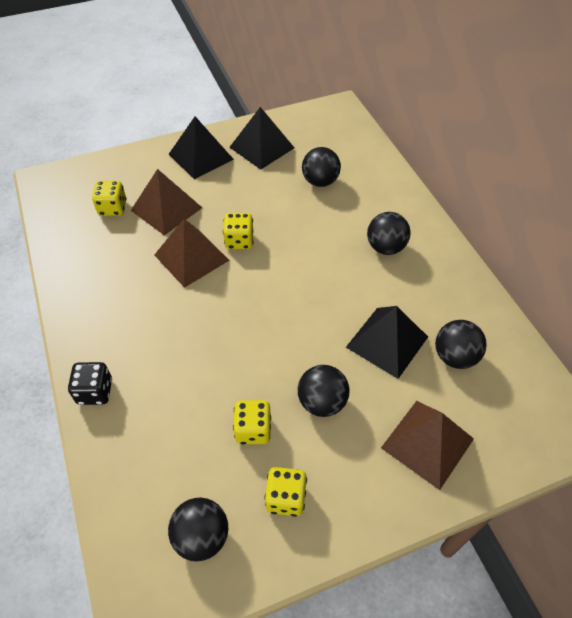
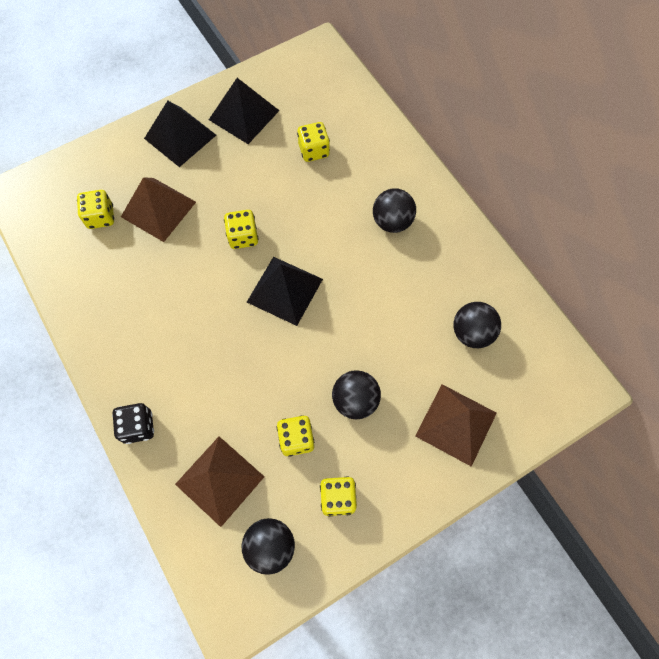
camera: 10 degrees left, 15 degrees up
brown pyramid [154,219,229,288] -> brown pyramid moved to [175,436,265,527]
black ball [302,147,341,187] -> yellow dice [297,122,330,162]
black pyramid [346,306,428,379] -> black pyramid moved to [247,257,323,326]

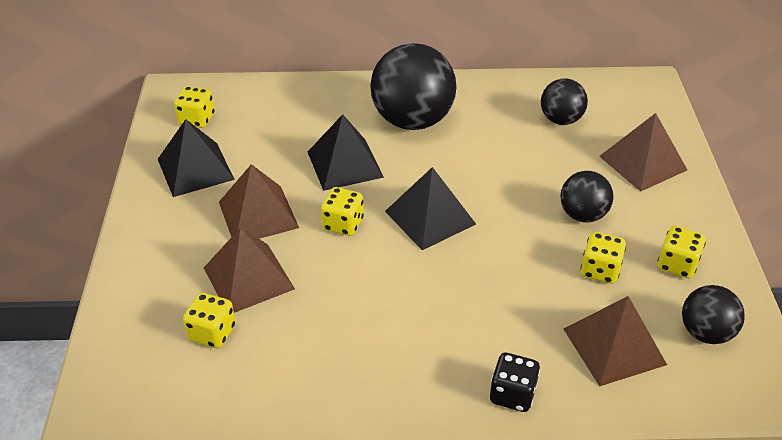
camera: 60 degrees left, 25 degrees down
black pyramid [144,101,216,167] -> black pyramid moved to [308,114,384,191]
yellow dice [297,122,330,162] -> yellow dice moved to [174,86,215,128]
black ball [373,188,416,233] -> black ball [370,43,457,130], size x1.83
none -> brown pyramid [219,164,299,239]

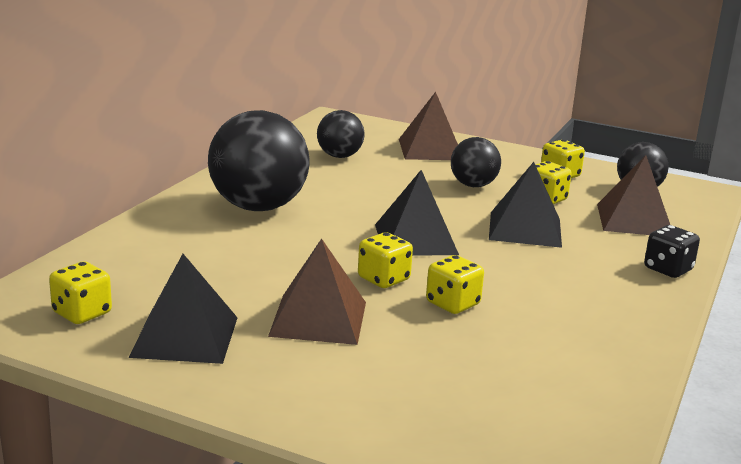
camera: 65 degrees left, 20 degrees down
yellow dice [183,293,235,348] -> yellow dice moved to [426,255,484,314]
brown pyramid [204,227,295,313] -> none
black pyramid [308,114,384,191] -> black pyramid moved to [489,162,562,248]

